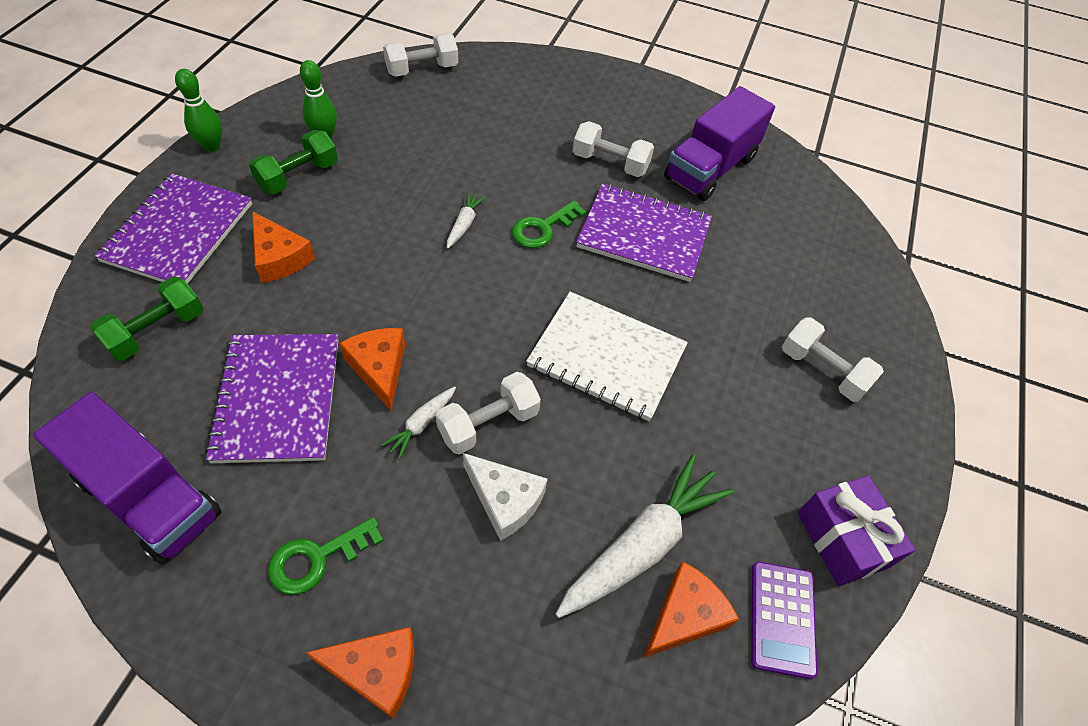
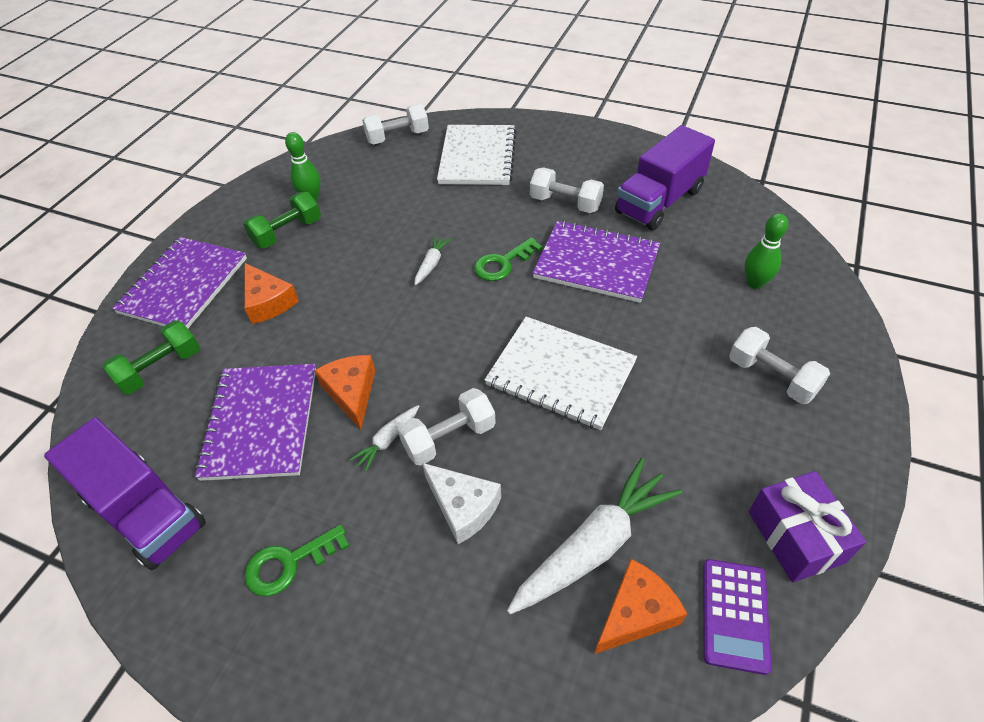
camera: 10 degrees right, 5 degrees down
green bowling pin [175,69,222,152] -> green bowling pin moved to [745,213,788,289]
orange cheese [306,627,415,719] -> none
none -> white notebook [437,125,517,185]

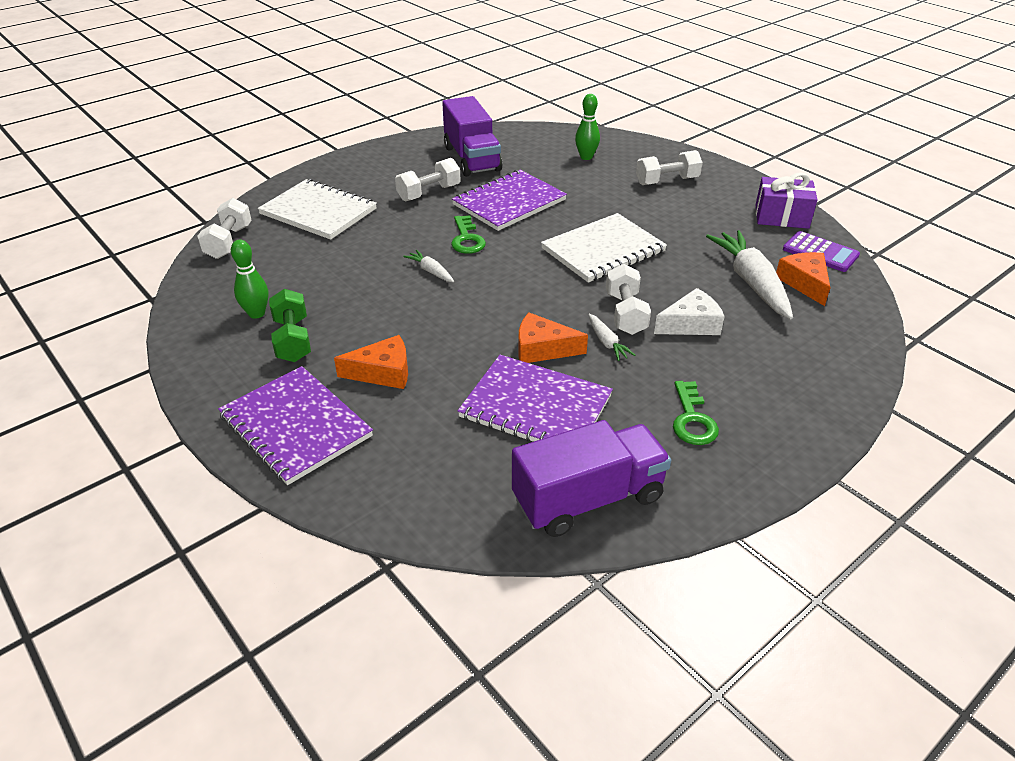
camera: 65 degrees left, 10 degrees down
green dumbbell [102,320,200,395] -> none

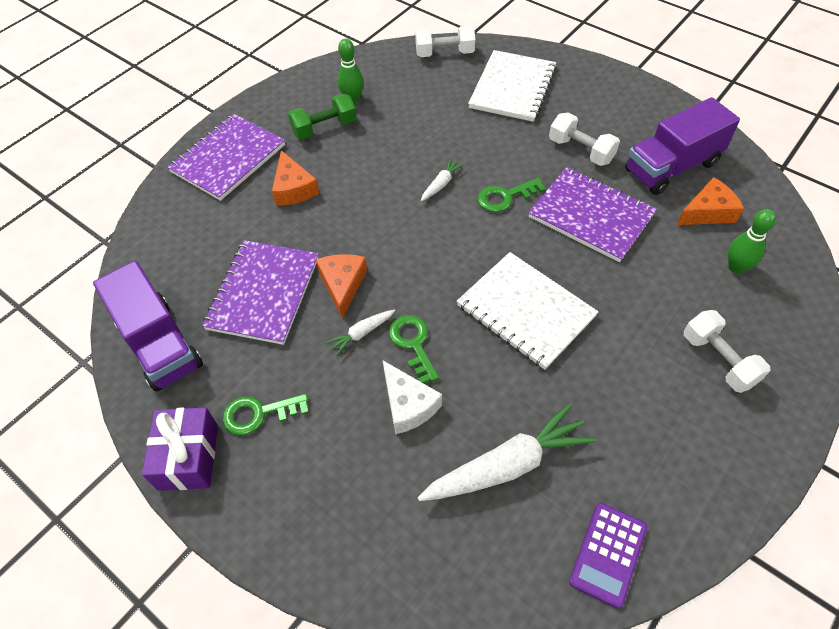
camera: 80 degrees right, 15 degrees up
white dumbbell [606,264,651,335] -> green key [389,315,439,383]
purple gift [755,172,818,229] -> purple gift moved to [142,407,218,491]
orange cheese [776,252,830,306] -> orange cheese moved to [677,177,744,225]

